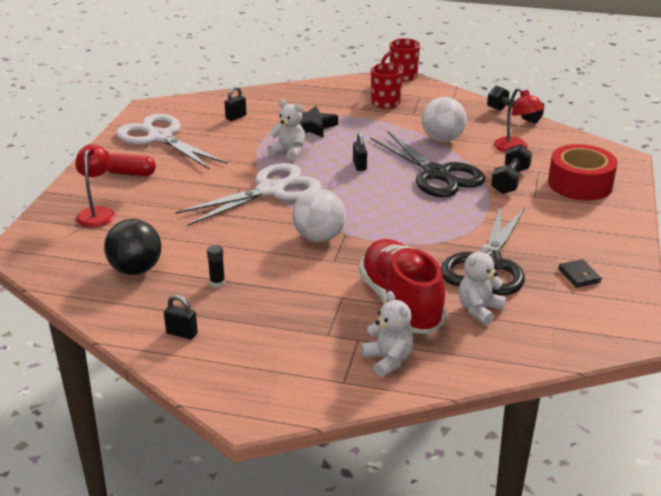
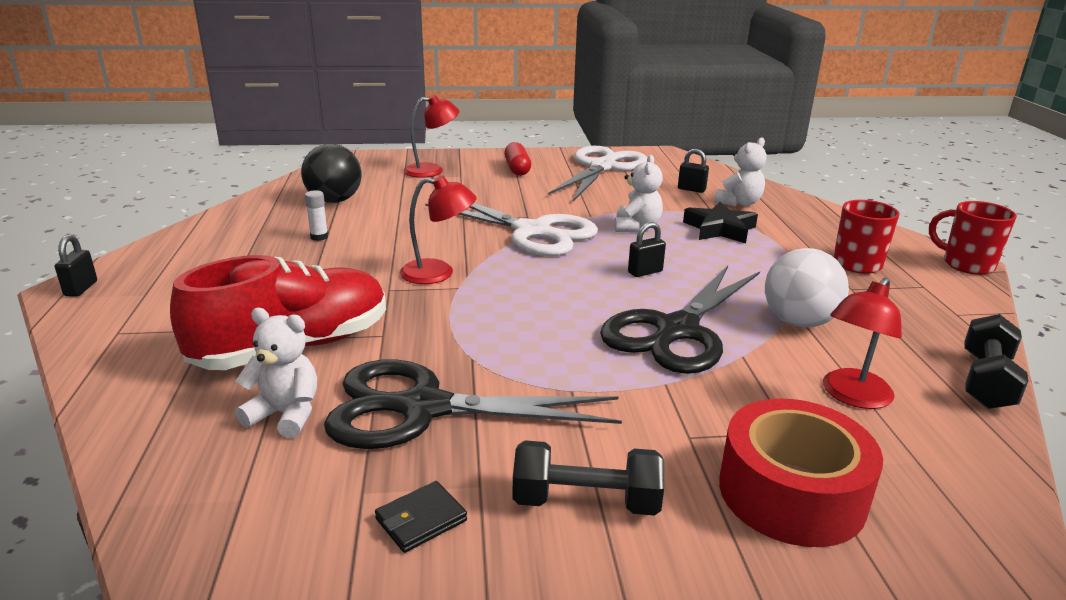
camera: 70 degrees right, 5 degrees down
black padlock [164,295,198,339] -> black padlock moved to [55,235,97,297]
black glue stick [207,245,225,288] -> white glue stick [305,190,328,241]
white ball [292,189,346,242] -> red lamp [400,176,477,284]
white teddy bear [361,291,414,377] -> white teddy bear moved to [714,137,766,206]
black dumbbell [491,144,532,194] -> black dumbbell moved to [513,440,664,516]

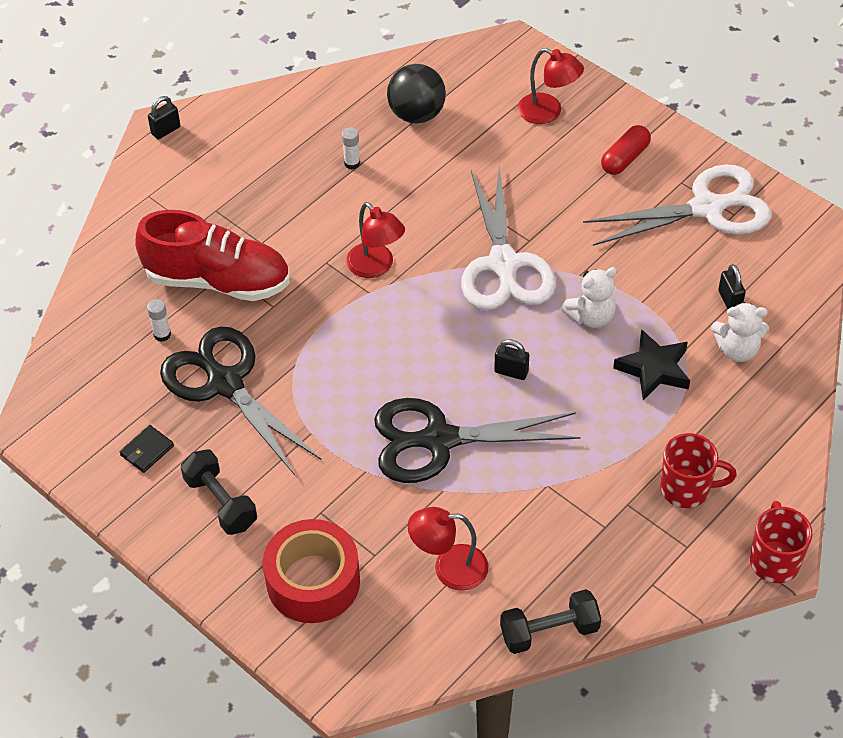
camera: 50 degrees right, 25 degrees up
white teddy bear [235,308,317,438] -> white glue stick [147,299,171,342]
black wallet [375,481,467,553] -> black wallet turned 60 degrees counterclockwise [119,425,174,473]
white ball [765,248,849,328] -> none

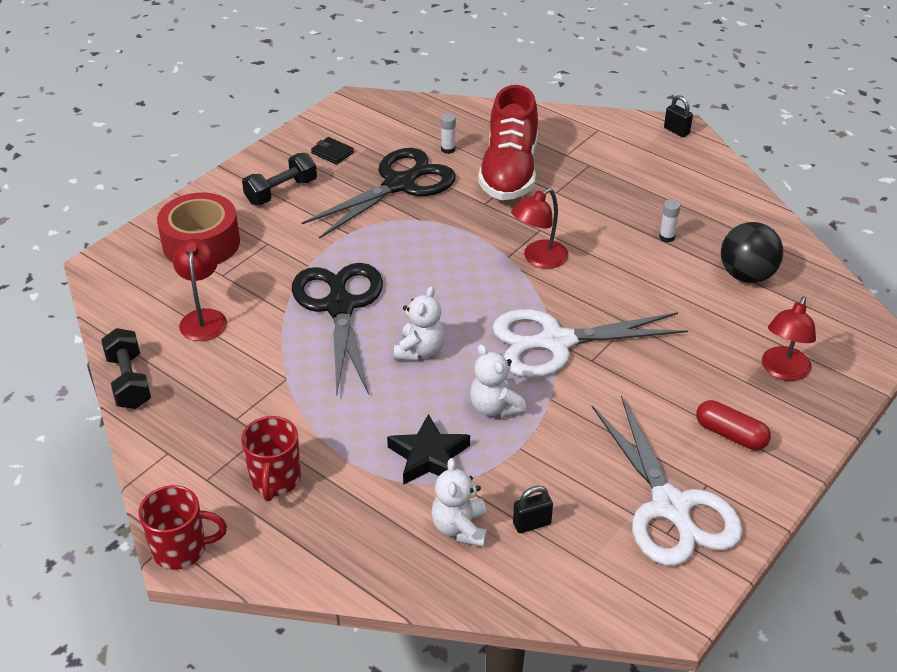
camera: 85 degrees right, 10 degrees down
black padlock [494,339,529,380] -> white teddy bear [394,286,445,361]

